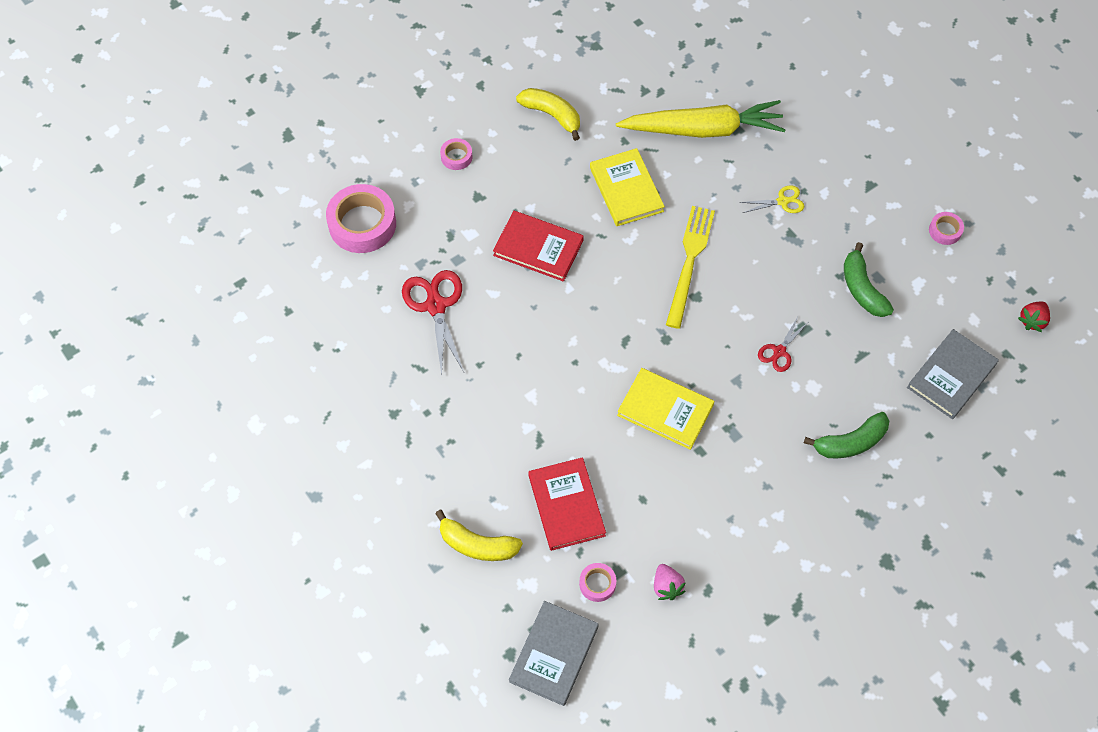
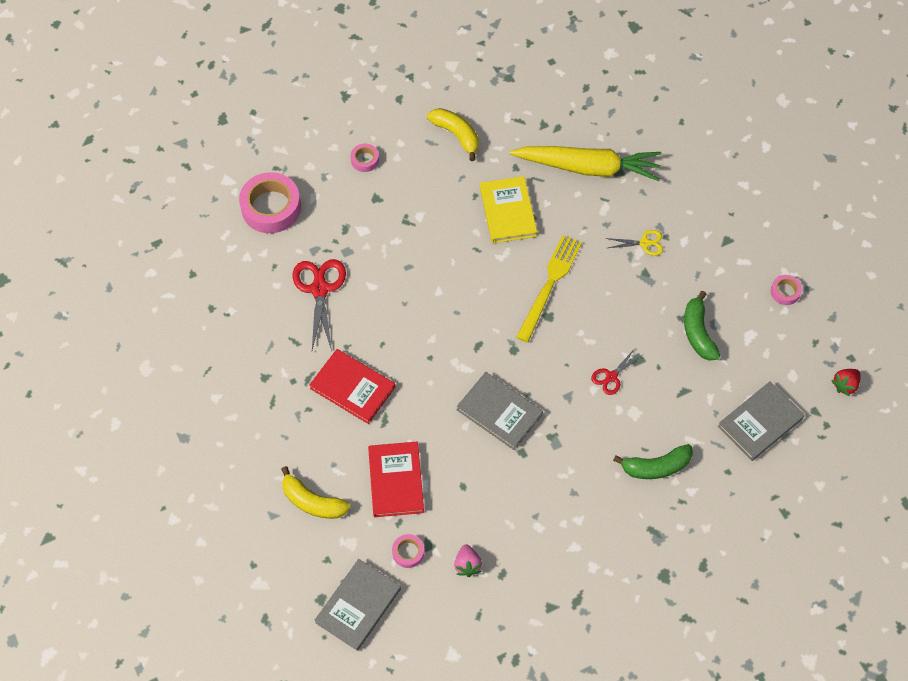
camera: 10 degrees right, 0 degrees up
red book [493,211,584,281] -> red book moved to [309,349,395,424]
yellow book [617,368,714,450] -> grey book [457,372,543,450]

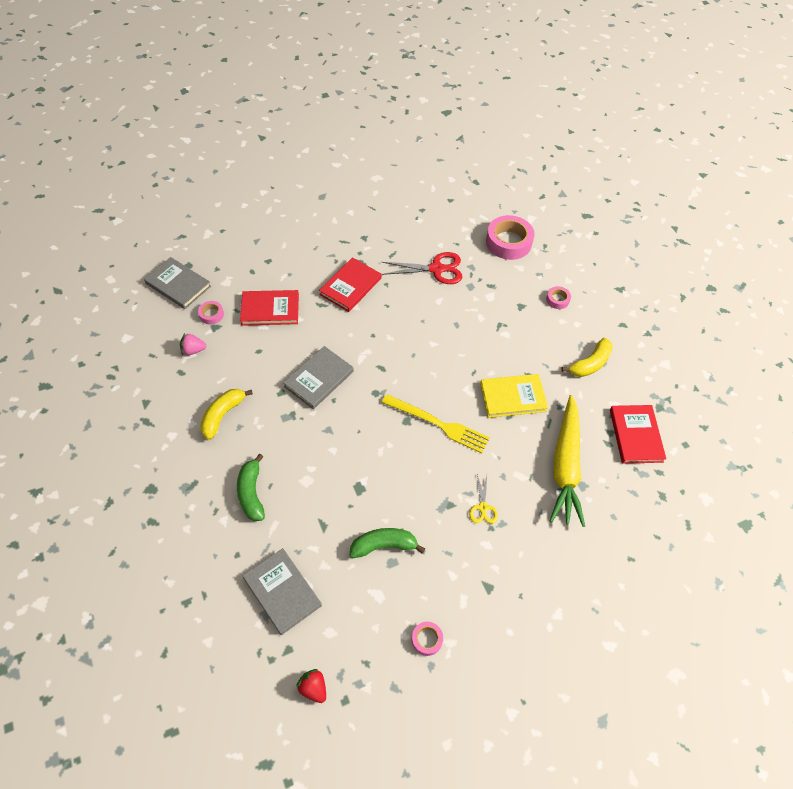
camera: 90 degrees right, 5 degrees down
yellow banana [281,466,350,519] -> yellow banana moved to [200,389,253,440]
red scissors [591,348,644,395] -> none
none -> red book [610,405,666,464]

